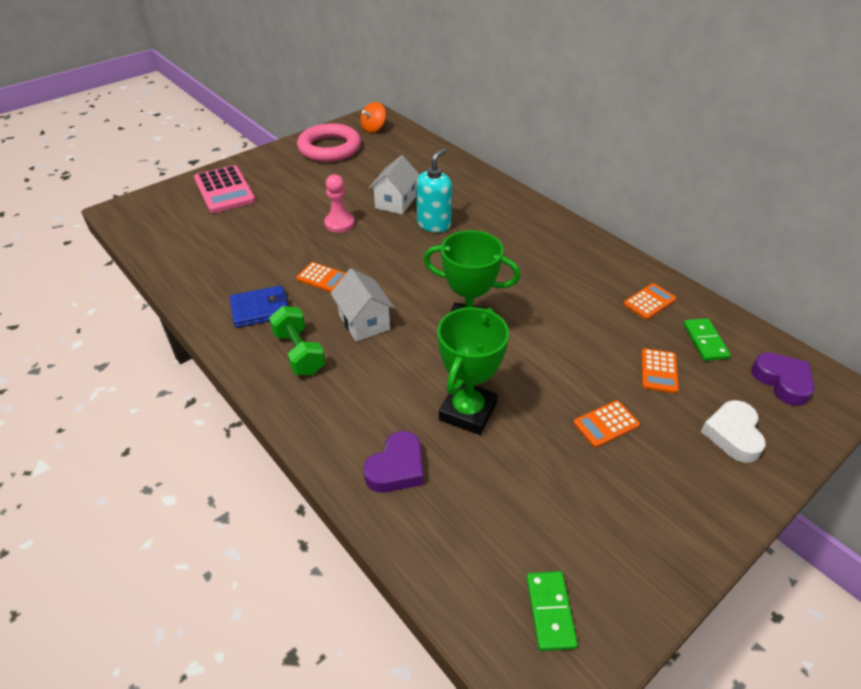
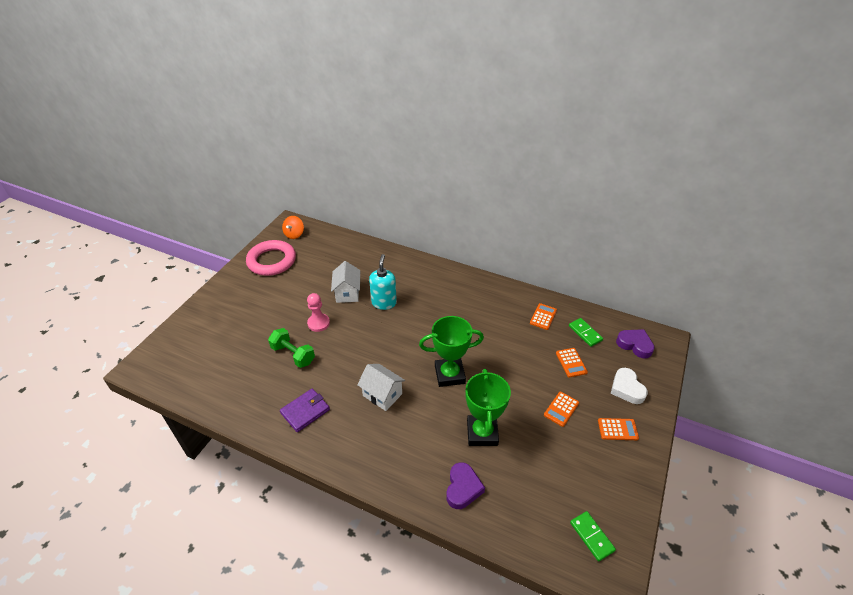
camera: 25 degrees left, 0 degrees up
pink calculator [194,165,256,213] -> none
blue wallet [230,285,288,328] -> purple wallet [280,388,330,432]
green dumbbell [269,306,326,375] -> green dumbbell moved to [268,328,315,368]
orange calculator [296,262,346,292] -> orange calculator moved to [598,418,639,440]

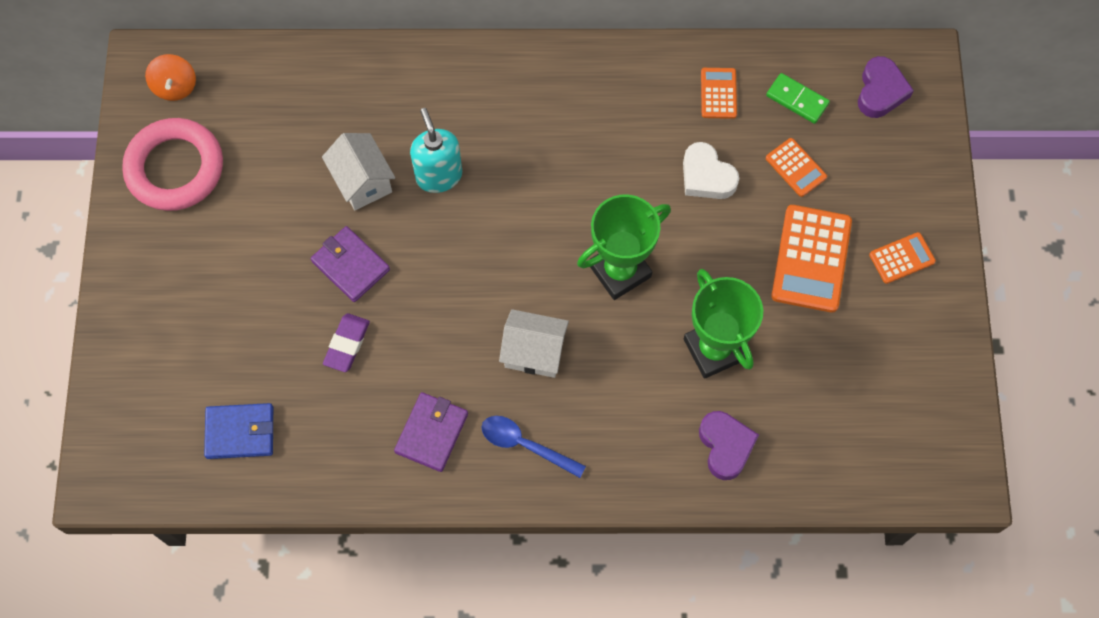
camera: 25 degrees left, 25 degrees up
green dumbbell [268,328,315,368] -> purple eraser [323,313,370,372]
pink pawn [307,293,330,332] -> purple wallet [311,226,390,302]
orange calculator [544,392,579,427] -> orange calculator [771,205,852,313], size x1.82
green domino [570,511,616,561] -> none
white heart [611,368,648,404] -> white heart moved to [683,142,739,199]
purple heart [616,329,655,358] -> purple heart turned 90 degrees clockwise [858,56,914,118]
none -> blue wallet [204,403,273,459]
none -> blue spoon [482,416,586,478]

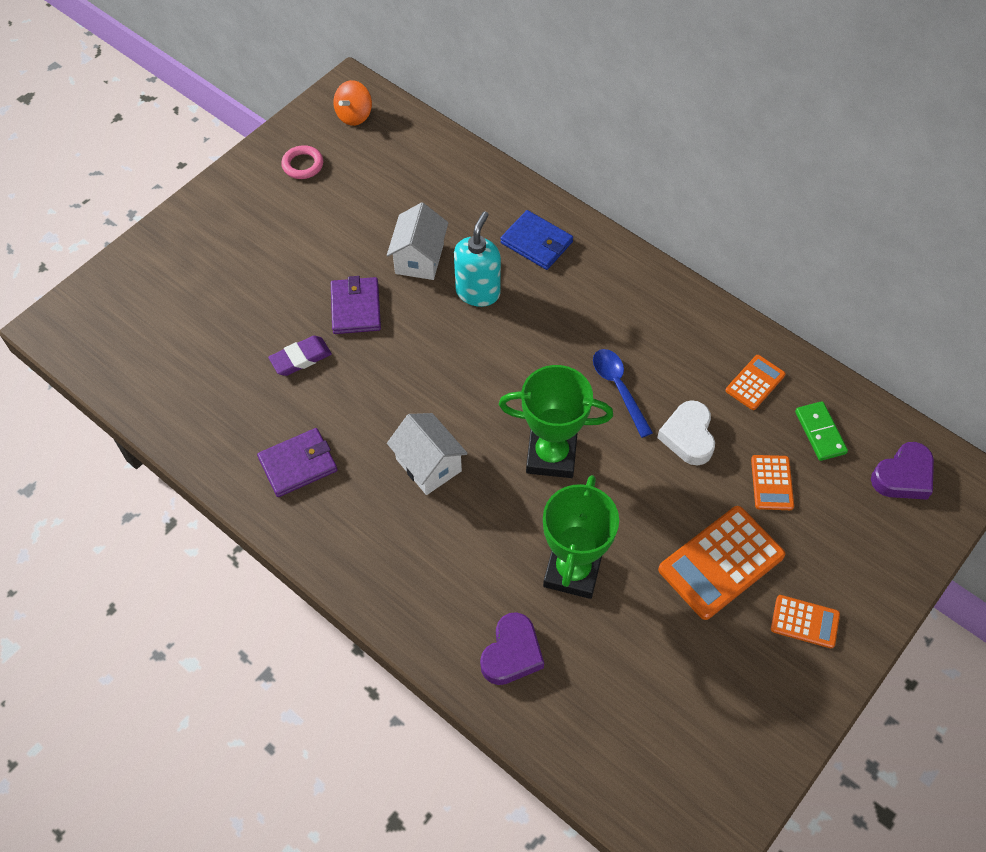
camera: 40 degrees right, 10 degrees down
pink ring [122,118,223,211] -> pink ring [281,145,323,179], size x0.47
blue wallet [204,403,273,459] -> blue wallet moved to [500,210,573,270]
blue spoon [482,416,586,478] -> blue spoon moved to [593,349,653,438]

